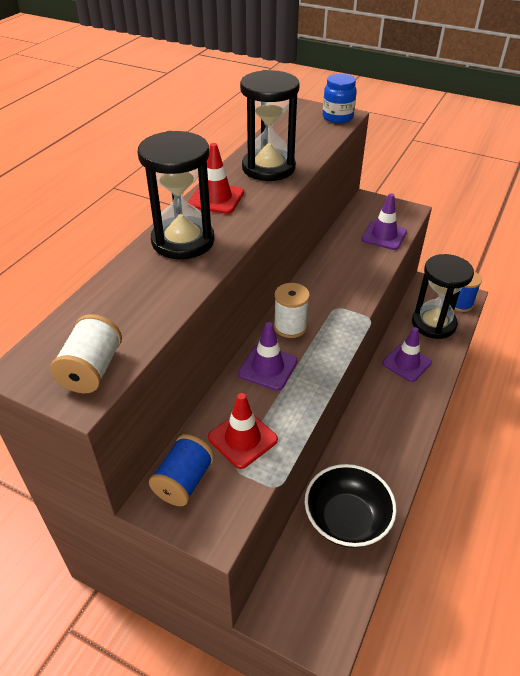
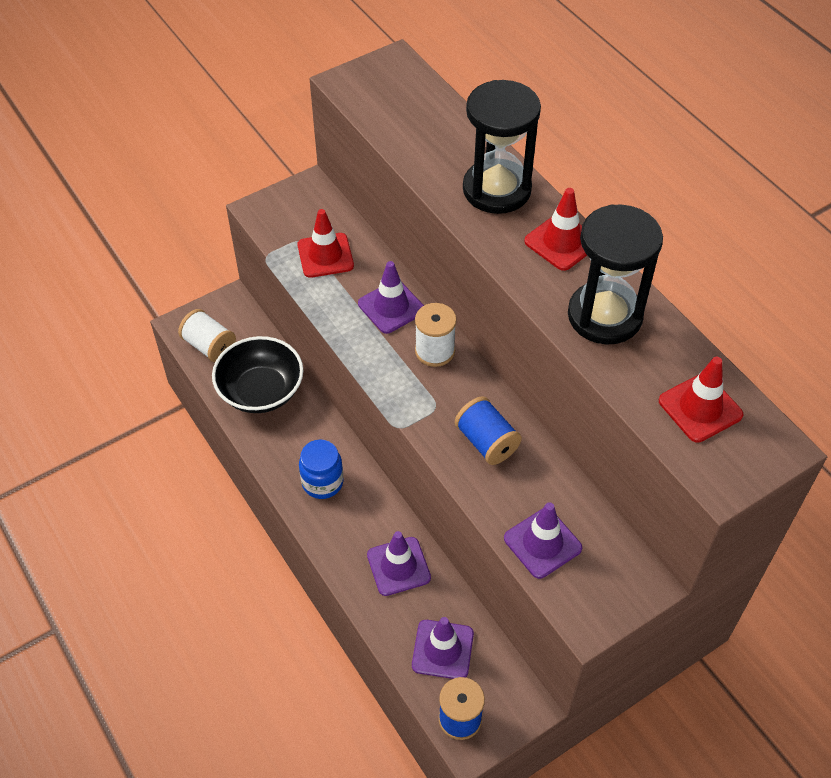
camera: 120 degrees right, 10 degrees up
white spool [50,314,122,393] -> white spool moved to [178,309,236,362]
blue spool [149,434,214,506] -> blue spool moved to [455,396,522,465]
blue jar [323,74,357,123] -> blue jar moved to [299,440,343,499]
black hourglass [412,254,474,339] -> purple traffic cone [412,617,474,679]
none -> red traffic cone [659,357,744,443]

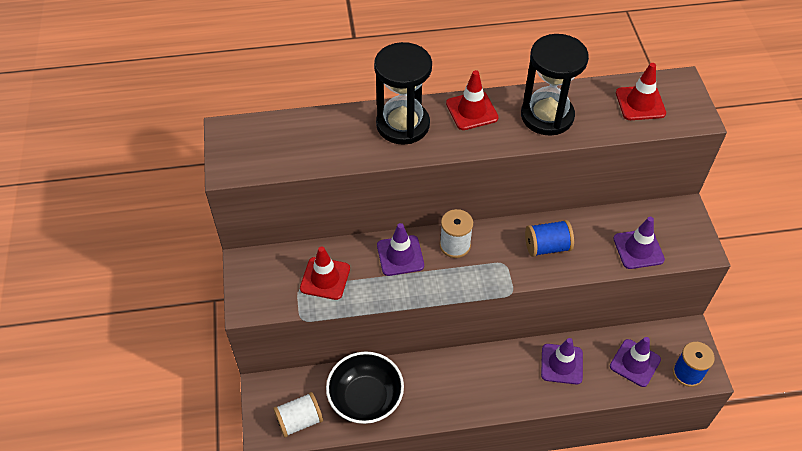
camera: 65 degrees left, 0 degrees up
blue jar [299,440,343,499] -> none

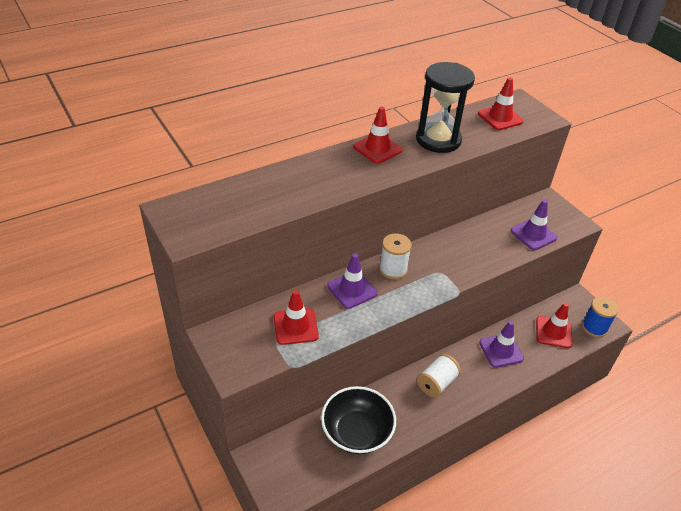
camera: 25 degrees left, 10 degrees down
white spool [273,392,323,438] -> white spool moved to [417,354,461,398]
black hourglass [374,42,432,145] -> none
blue spool [525,220,574,257] -> none
purple traffic cone [610,337,661,387] -> red traffic cone [536,303,573,348]

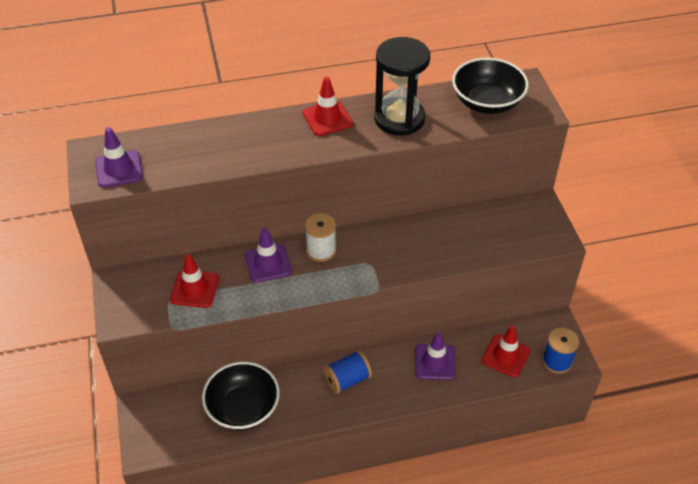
camera: 20 degrees right, 5 degrees up
white spool [417,354,461,398] -> blue spool [323,350,372,394]
red traffic cone [478,78,524,130] -> black bowl [452,57,529,114]
purple traffic cone [511,200,557,250] -> purple traffic cone moved to [95,127,143,188]

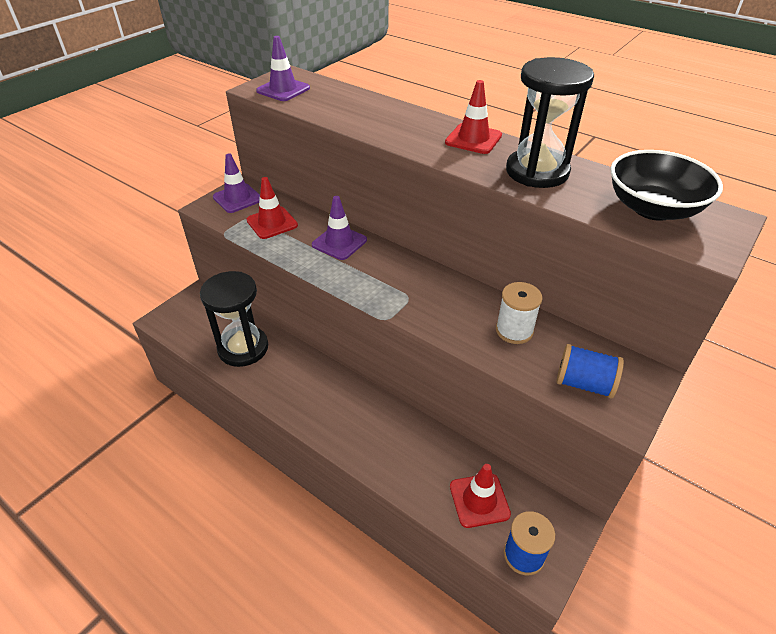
camera: 50 degrees right, 5 degrees down
black bowl [202,362,280,430] -> black hourglass [200,271,268,367]
white spool [305,213,336,262] -> white spool moved to [496,282,543,344]
blue spool [323,350,372,394] -> blue spool moved to [556,344,624,399]
purple traffic cone [415,332,456,380] -> purple traffic cone moved to [213,154,260,213]

